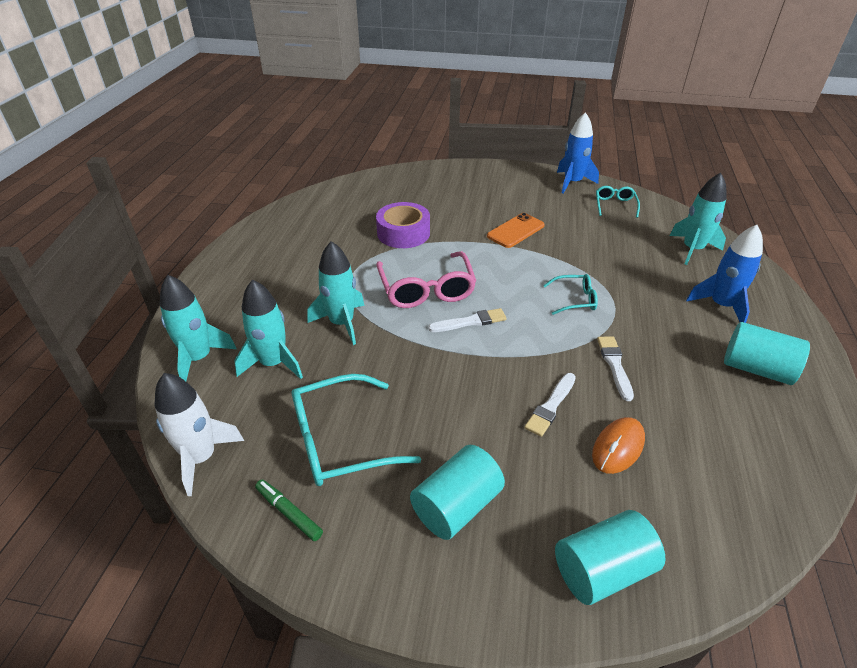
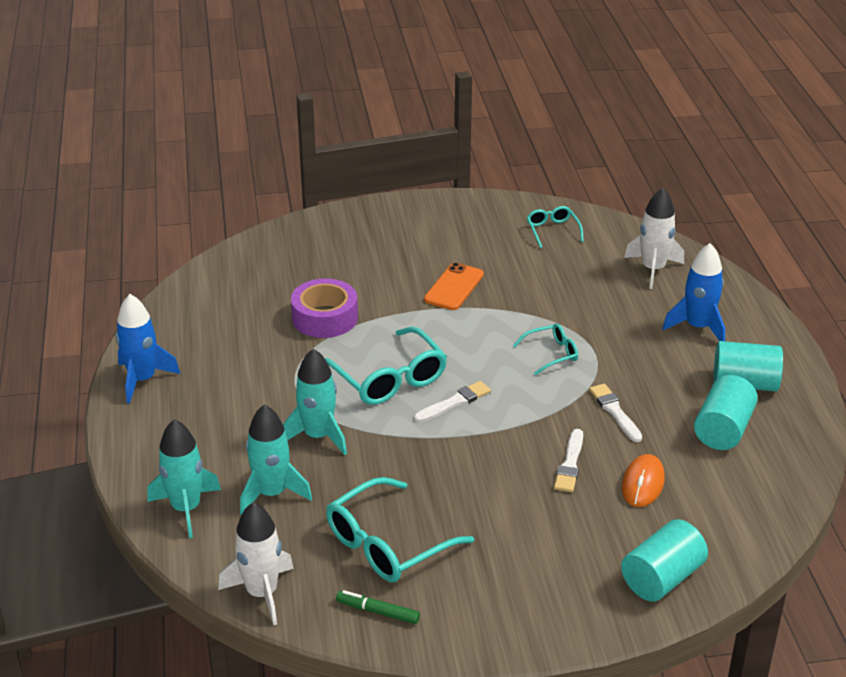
camera: 20 degrees left, 5 degrees down
pink glasses [376,251,476,308] -> turquoise glasses [325,327,447,405]
turquoise cylinder [410,445,505,540] -> turquoise cylinder moved to [694,375,758,450]
blue rocket [557,112,599,194] -> blue rocket moved to [115,294,180,404]
turquoise rocket [670,173,727,265] -> white rocket [624,188,684,289]

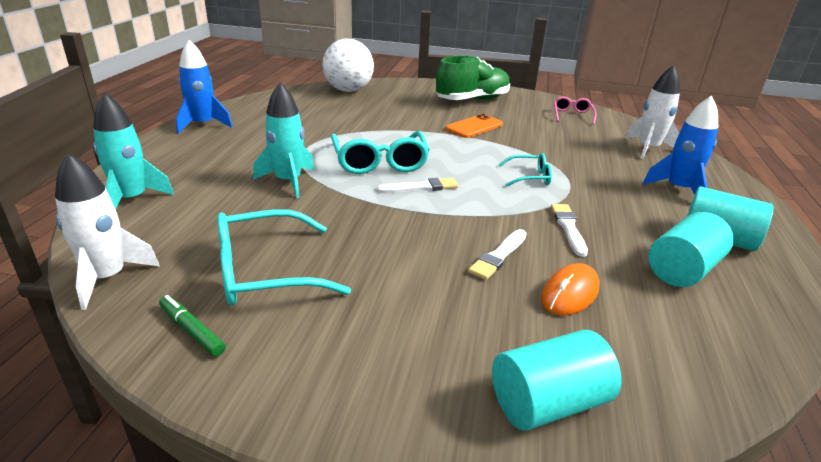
camera: 20 degrees right, 5 degrees down
turquoise rocket [240,404,312,515] -> none
purple tape [291,279,358,338] -> none
turquoise glasses [527,206,584,248] -> pink glasses [554,97,597,124]
none -> white ball [323,39,374,92]
none -> green shoe [436,56,510,100]

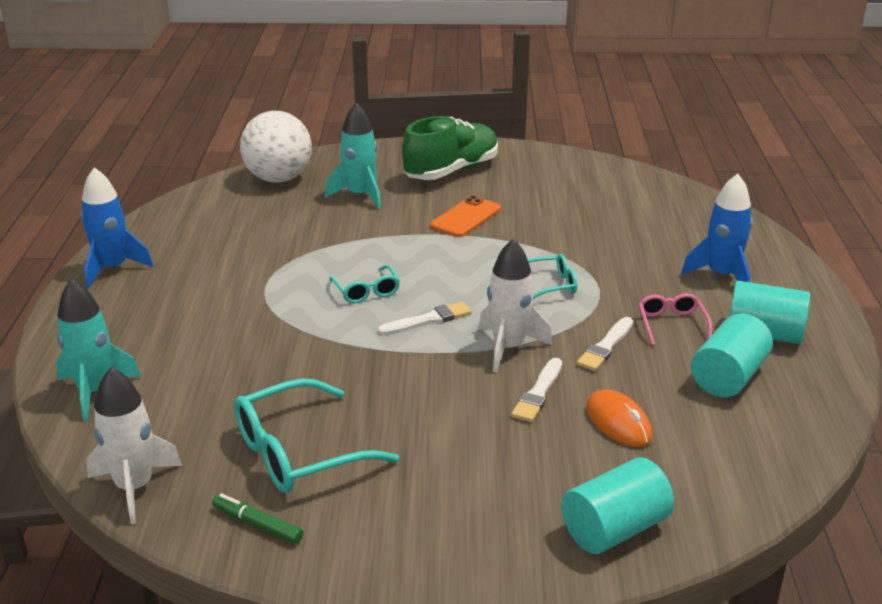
camera: 10 degrees left, 0 degrees up
turquoise rocket [253,83,314,198] -> turquoise rocket moved to [325,102,381,209]
turquoise glasses [331,131,430,174] -> turquoise glasses [329,265,400,303], size x0.54
orange mouse [541,263,600,316] -> orange mouse turned 60 degrees counterclockwise [586,390,653,447]
white brush [551,204,588,257] -> white brush turned 135 degrees counterclockwise [577,317,633,371]
pink glasses [554,97,597,124] -> pink glasses moved to [639,293,712,346]
white rocket [626,65,680,159] -> white rocket moved to [478,239,552,373]

